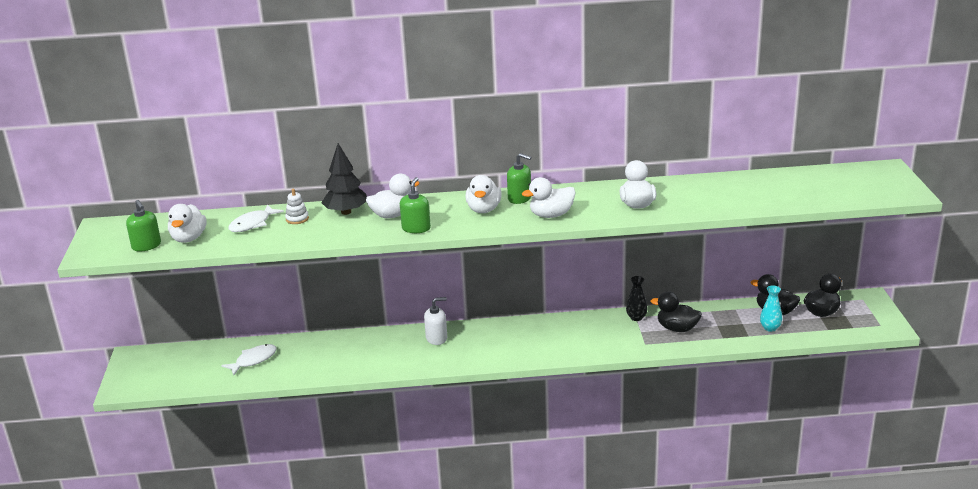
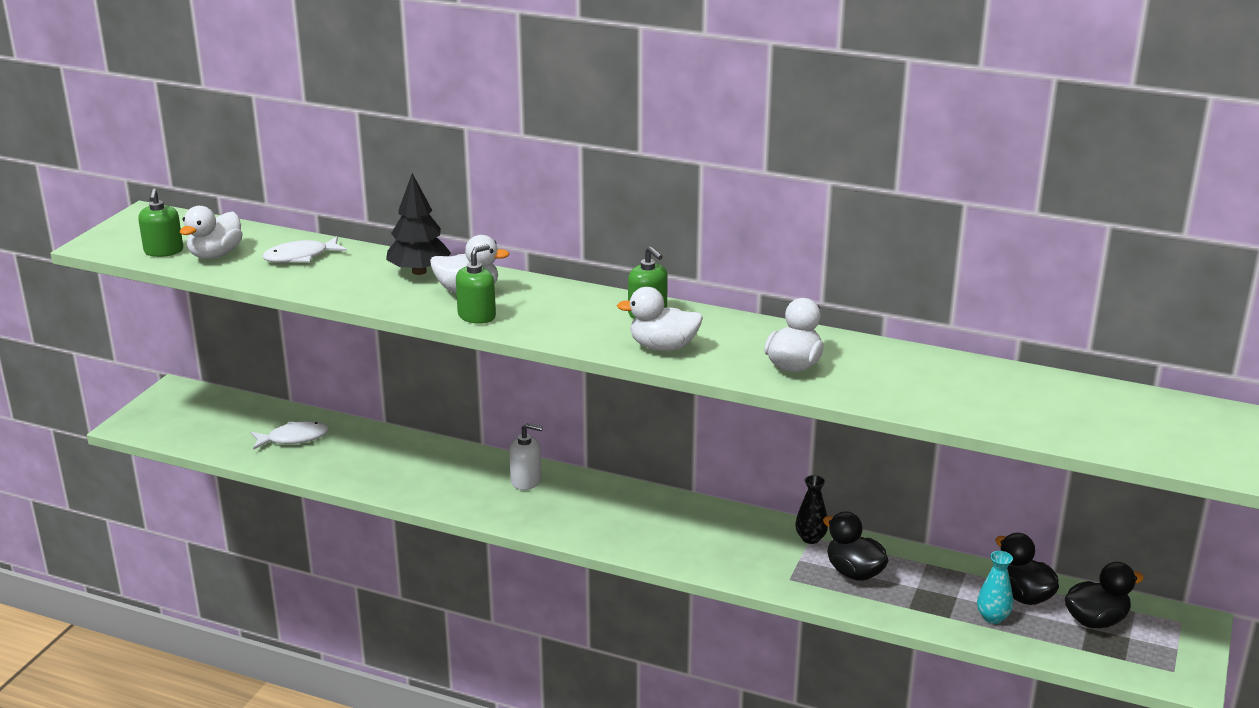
camera: 25 degrees right, 0 degrees up
white stacking toy [285,189,309,224] -> none
white duck [465,175,502,213] -> none

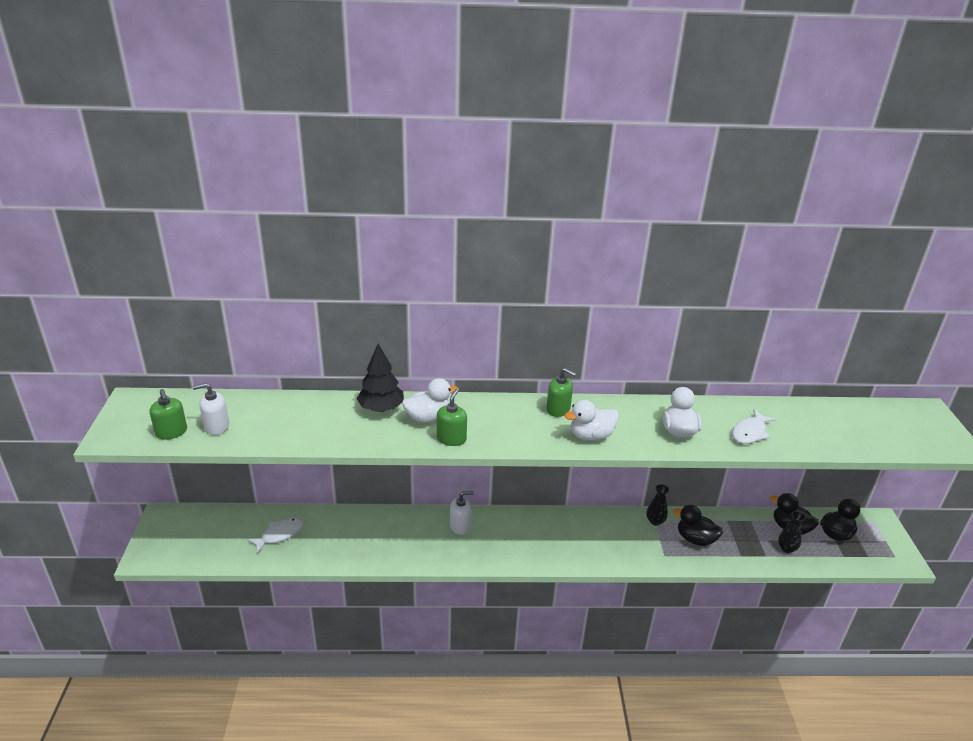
camera: 25 degrees left, 5 degrees up
white duck [180,206,243,259] -> white soap dispenser [193,383,229,435]
white fish [262,237,347,263] -> white fish moved to [732,409,776,444]
turquoise vase [977,551,1013,624] -> black vase [778,511,806,553]

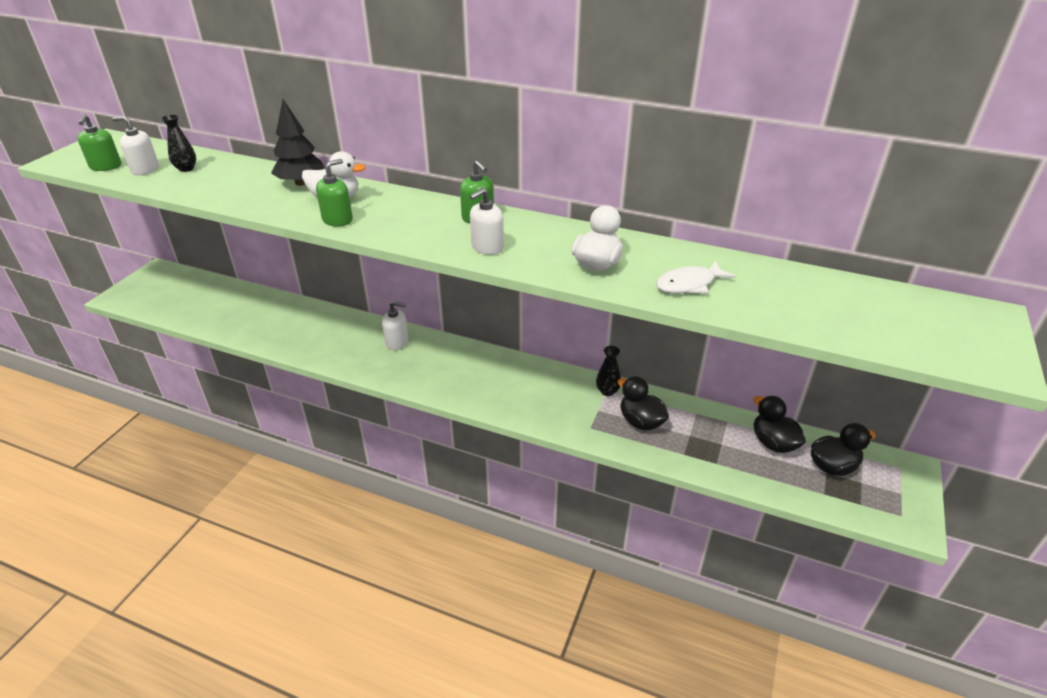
camera: 25 degrees right, 5 degrees up
white fish [247,518,303,554] -> none
white duck [564,400,619,441] -> white soap dispenser [470,188,504,255]
black vase [778,511,806,553] -> black vase moved to [161,115,196,172]

